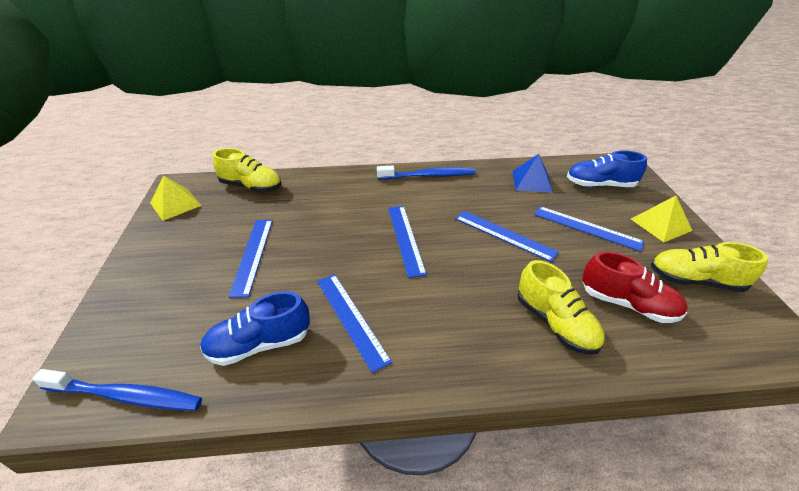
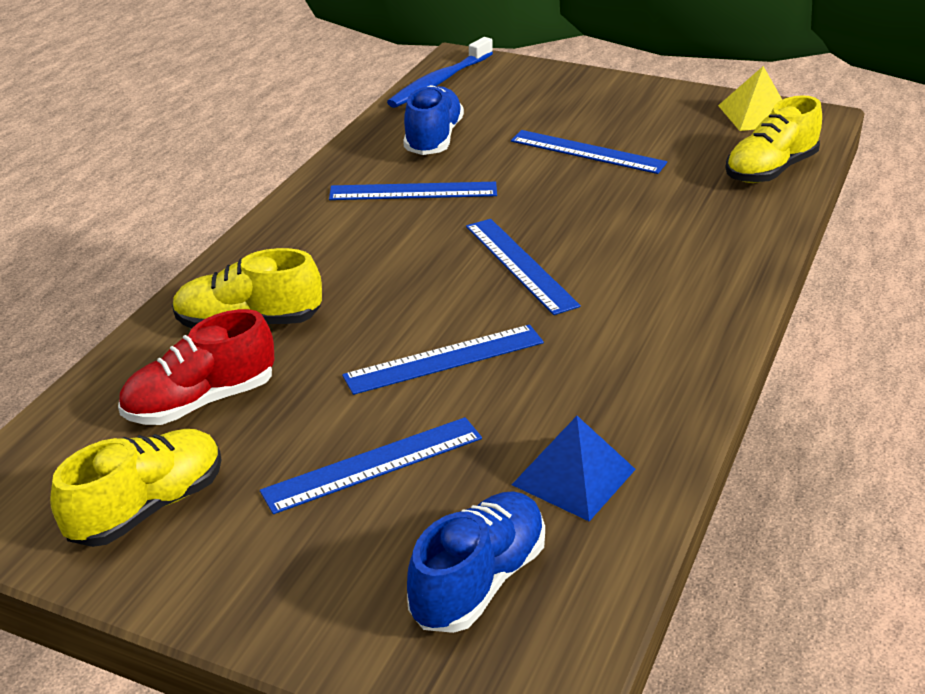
camera: 120 degrees right, 5 degrees down
blue toothbrush [377,166,476,179] -> none
blue ruler [388,206,427,278] -> blue ruler turned 45 degrees clockwise [466,219,581,315]
yellow pyramid [631,196,692,242] -> none

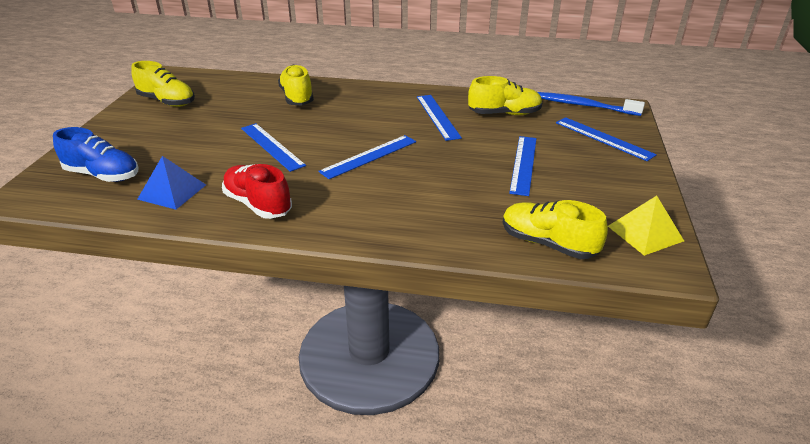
camera: 75 degrees right, 0 degrees up
red shoe [118,309,275,425] -> red shoe moved to [222,164,292,219]
blue ruler [260,417,482,514] -> blue ruler moved to [556,117,657,161]
blue shoe [403,85,464,155] -> yellow shoe [468,76,543,115]

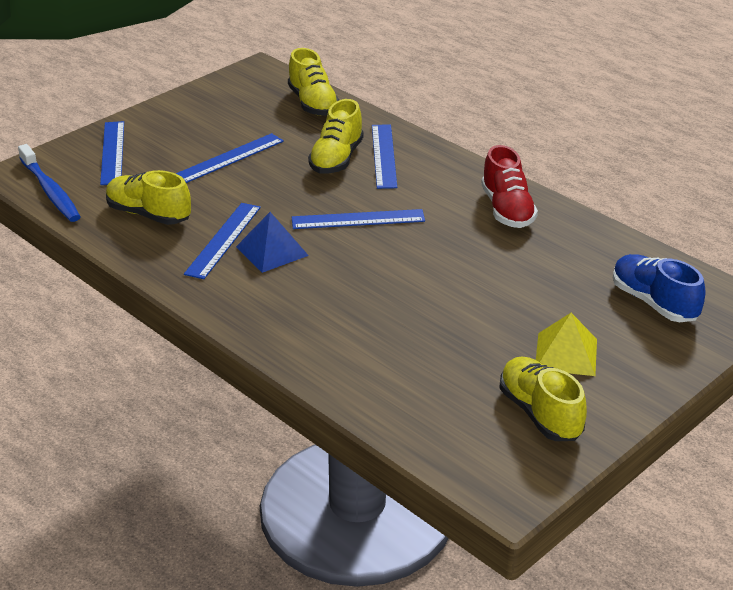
camera: 145 degrees left, 0 degrees up
blue pyramid [137,156,206,210] -> blue pyramid moved to [236,212,309,273]
blue ruler [241,123,306,172] -> blue ruler moved to [372,124,397,189]
yellow shoe [278,65,314,105] -> yellow shoe moved to [308,99,364,174]
yellow pyramid [608,196,684,256] -> yellow pyramid moved to [536,313,597,376]

